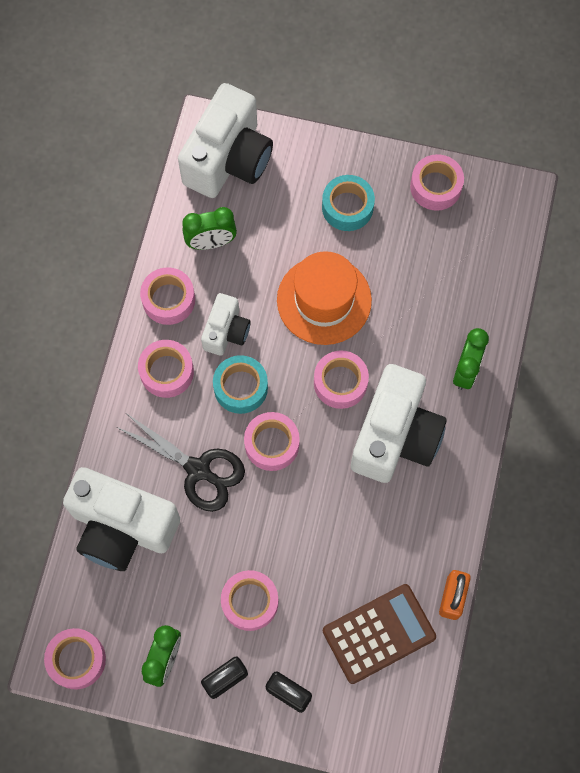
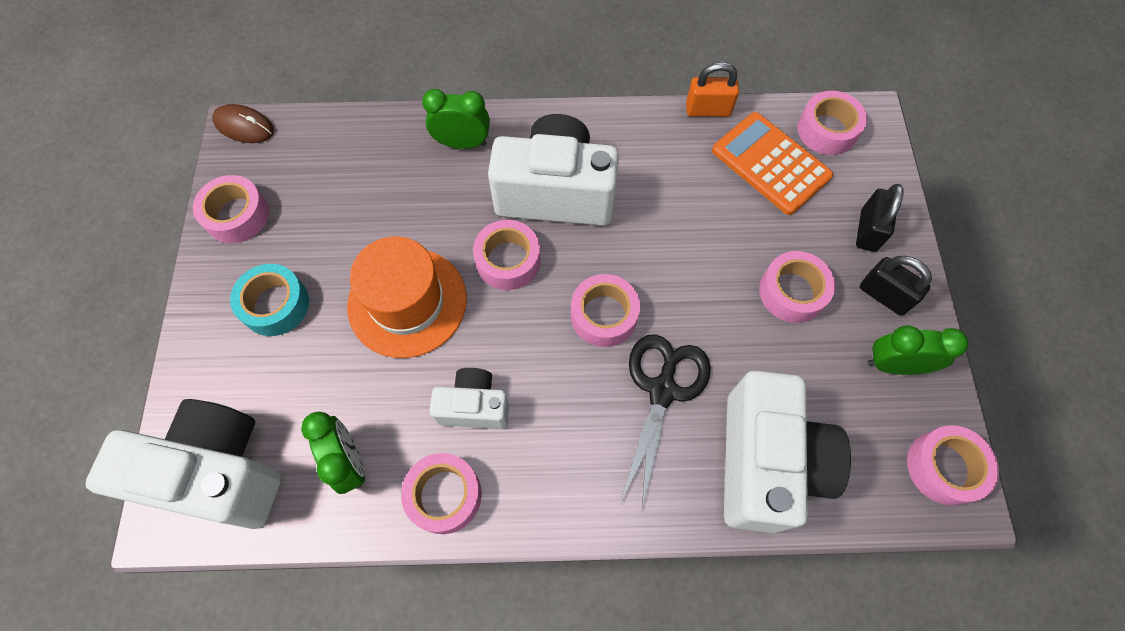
camera: 105 degrees left, 5 degrees down
pink tape [138,340,194,398] -> pink tape moved to [798,91,867,155]
turquoise tape [213,355,268,414] -> none
brown calculator [323,584,436,684] -> orange calculator [712,112,833,215]
none -> brown mouse [212,104,274,143]

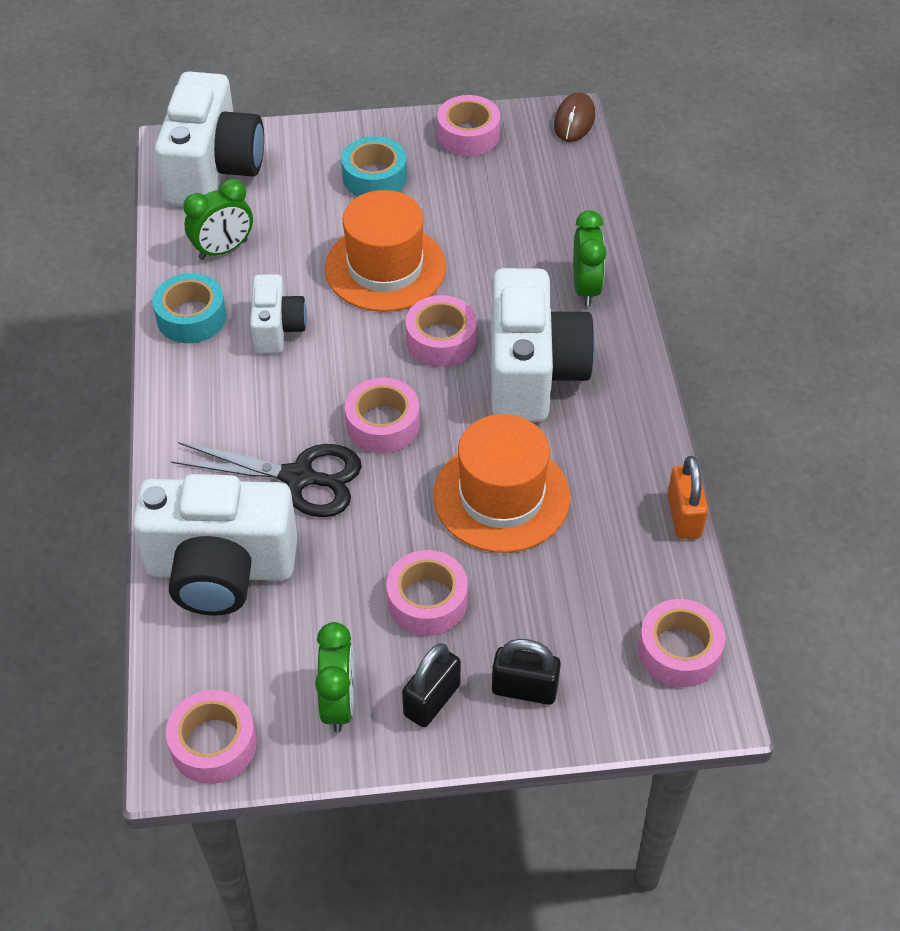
camera: 85 degrees right, 15 degrees down
pink tape [401,453,482,534] -> turquoise tape [152,273,227,343]
orange calculator [712,112,833,215] -> none
none -> orange hat [433,414,570,553]

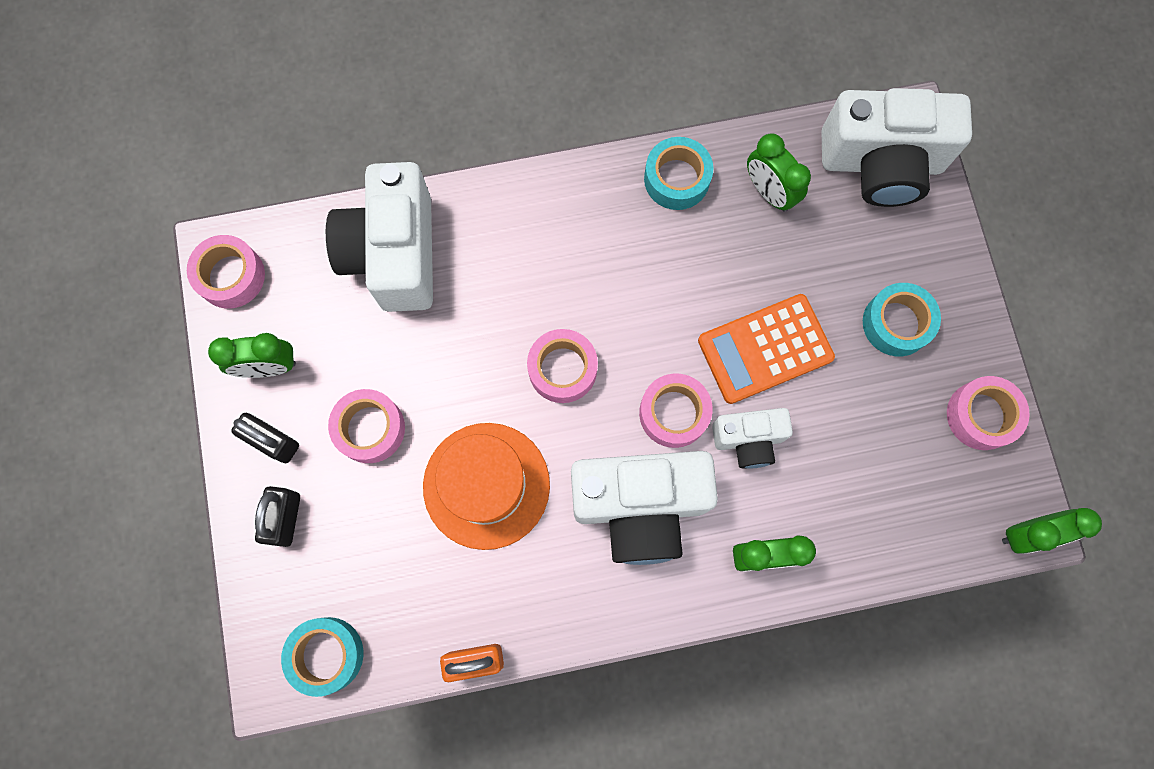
camera: 85 degrees right, 25 degrees up
black scissors [171,442,362,517] -> none
white camera [250,274,307,354] -> white camera moved to [712,408,793,469]
orange hat [325,190,446,312] -> orange calculator [698,294,835,404]
brown mouse [554,93,595,142] -> green clock [1002,508,1102,554]
pink tape [638,599,725,687] -> turquoise tape [281,617,363,697]

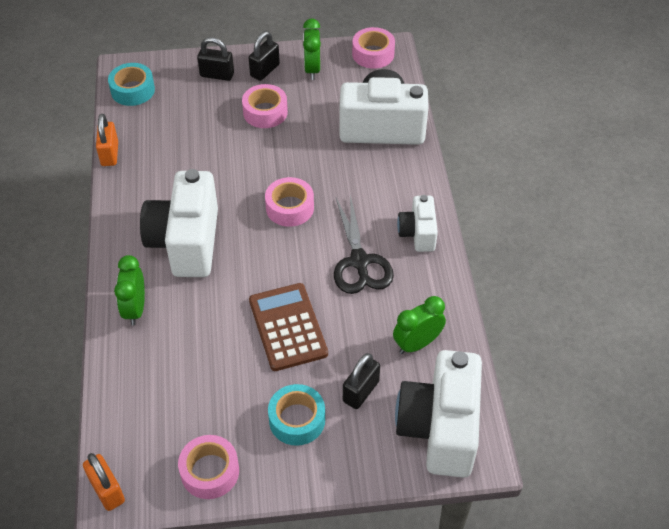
camera: 95 degrees right, 25 degrees down
orange hat [423,423,550,550] -> none
pink tape [639,373,712,448] -> none
turquoise tape [644,137,713,210] -> none
orange calculator [698,294,835,404] -> brown calculator [249,283,328,371]
white camera [712,408,793,469] -> white camera moved to [397,195,438,252]
green clock [1002,508,1102,554] -> orange padlock [83,453,125,511]
none -> black scissors [334,195,394,294]
none -> black padlock [343,353,380,409]

